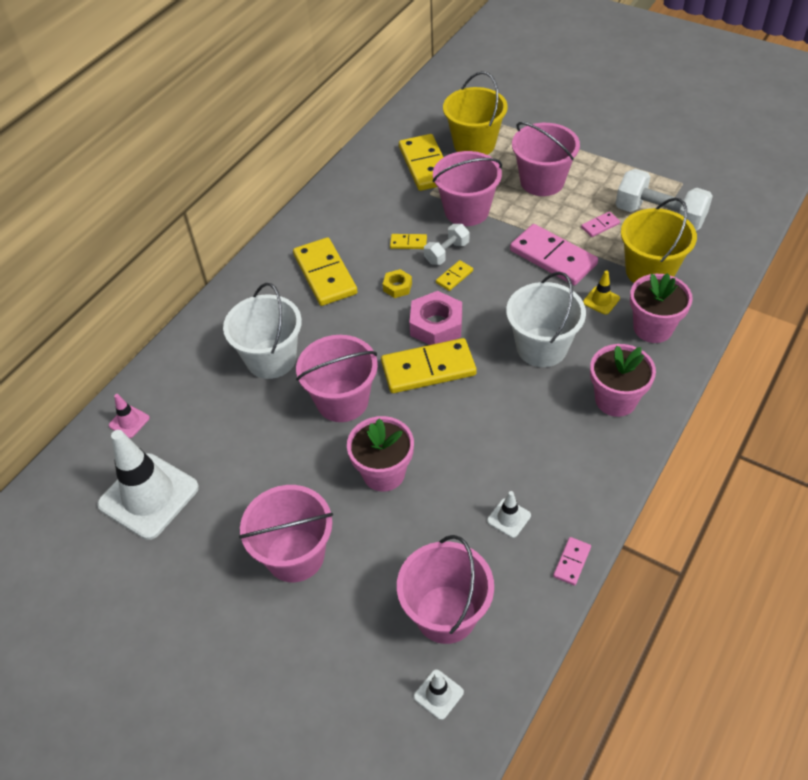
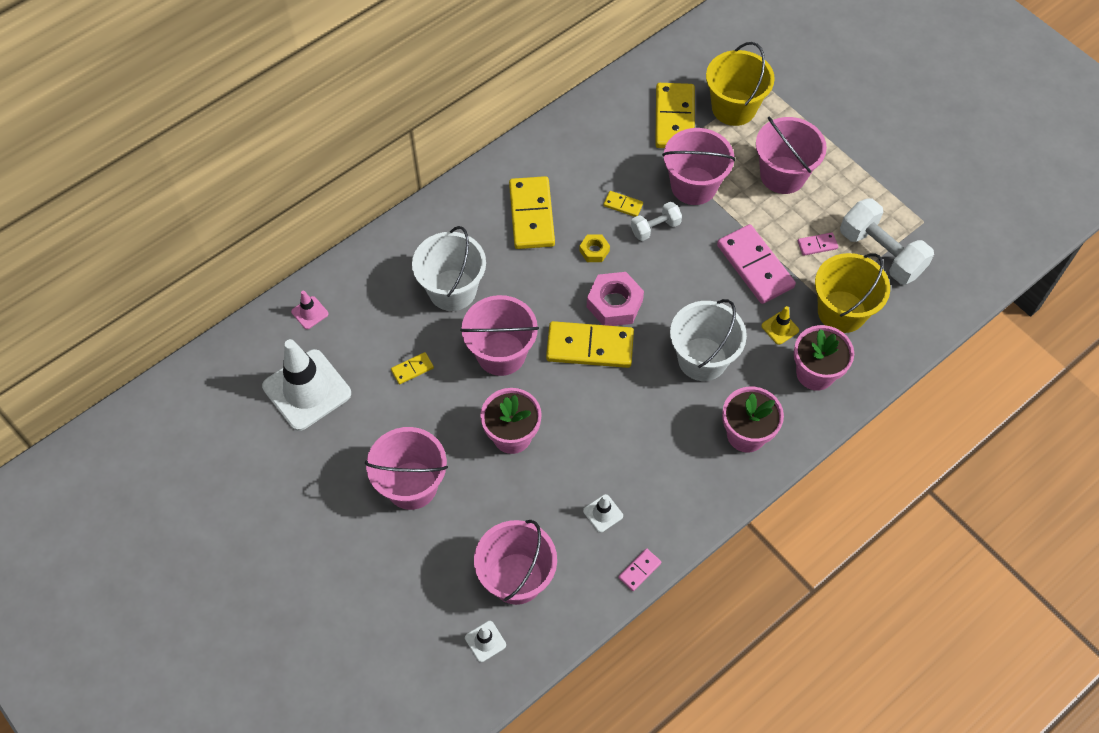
camera: 15 degrees right, 10 degrees up
yellow domino [436,260,473,291] -> yellow domino moved to [391,352,434,384]

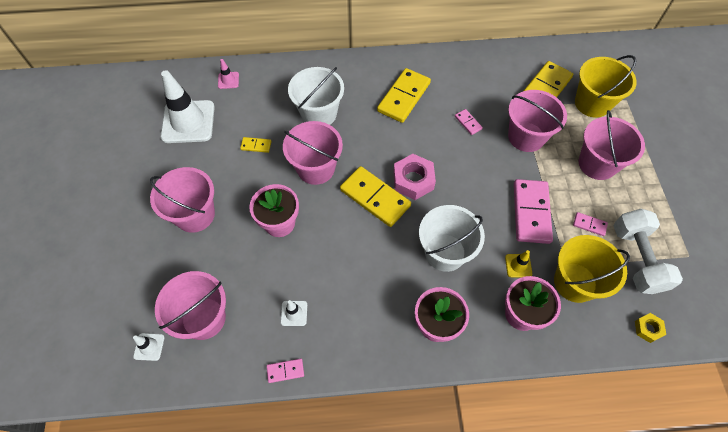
camera: 35 degrees right, 0 degrees up
yellow nut [579,234,610,262] -> yellow nut moved to [635,313,666,343]
yellow domino [603,191,643,217] -> pink domino [455,109,483,135]
white dumbbell [631,202,682,241] -> none

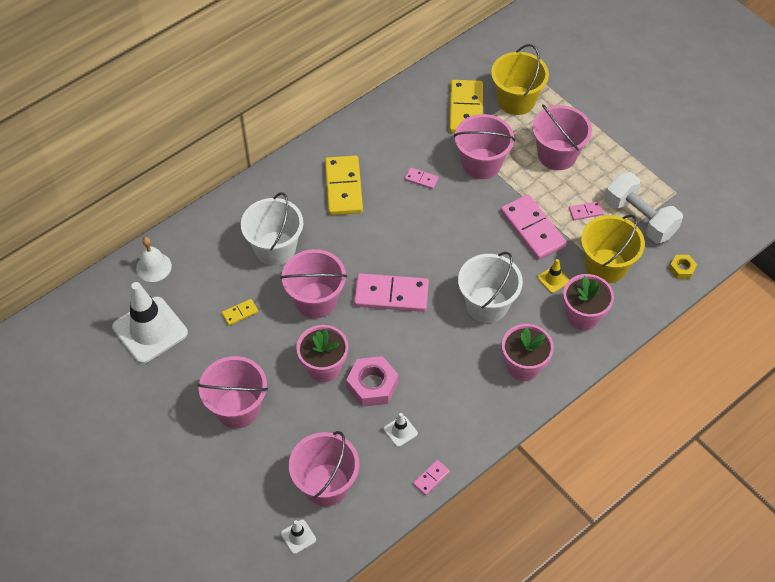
camera: 35 degrees left, 5 degrees down
pink traffic cone [218,59,239,89] -> white bell [136,237,172,282]
yellow domino [340,166,411,227] -> pink domino [354,273,429,312]
pink nut [393,154,436,200] -> pink nut moved to [346,356,398,407]

